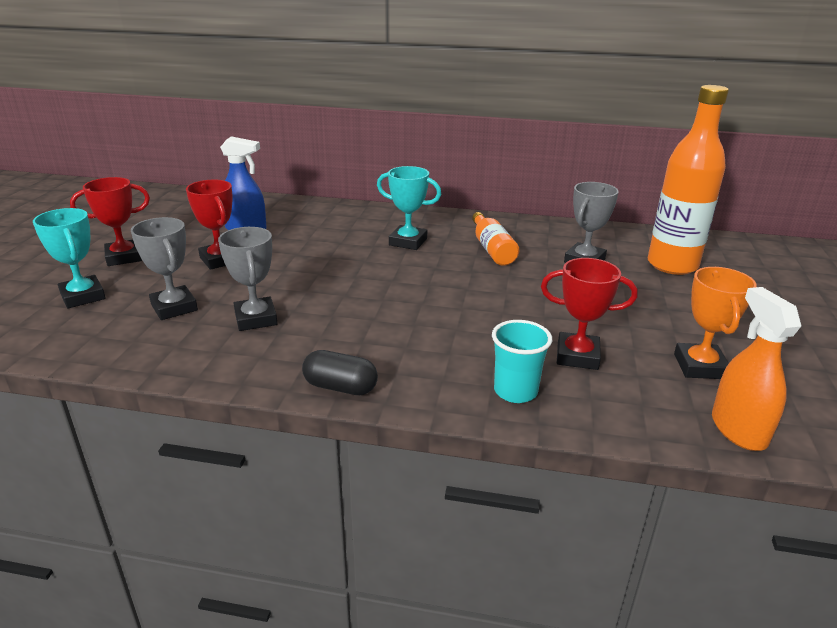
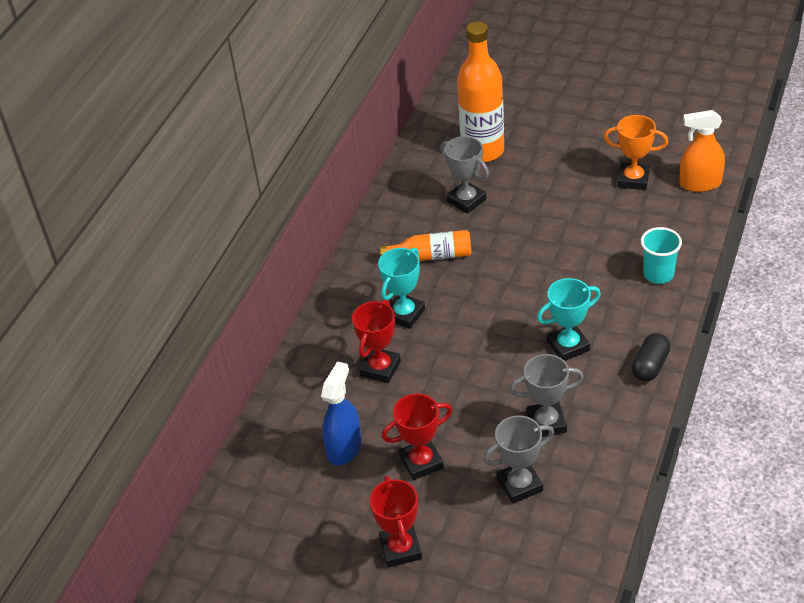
camera: 75 degrees left, 15 degrees up
turquoise trophy [33,208,106,309] -> turquoise trophy moved to [537,278,601,361]
red trophy [541,258,638,370] -> red trophy moved to [352,300,401,383]

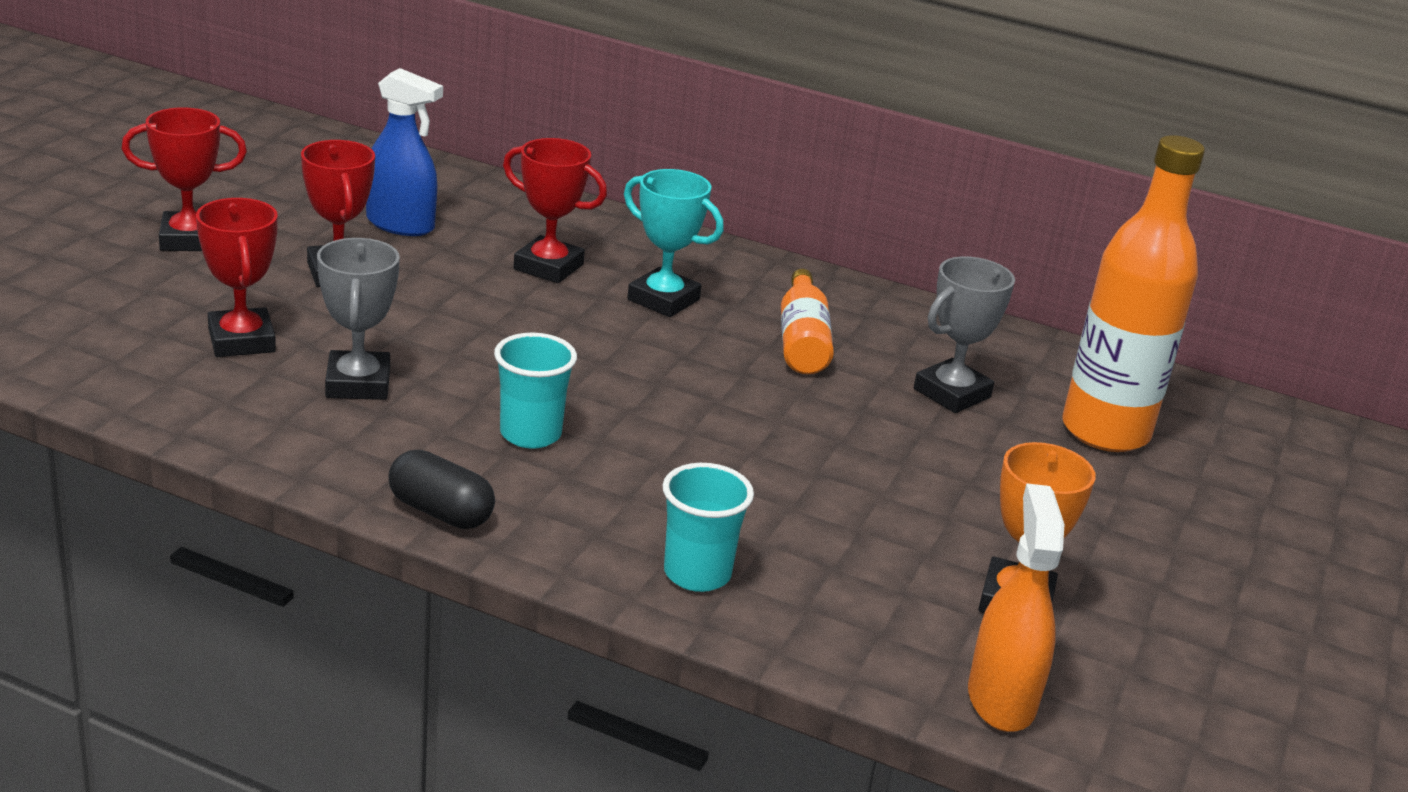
camera: 85 degrees right, 15 degrees down
grey trophy [483,415,554,504] -> red trophy [196,198,278,357]
turquoise trophy [537,278,601,361] -> turquoise cup [494,333,577,449]

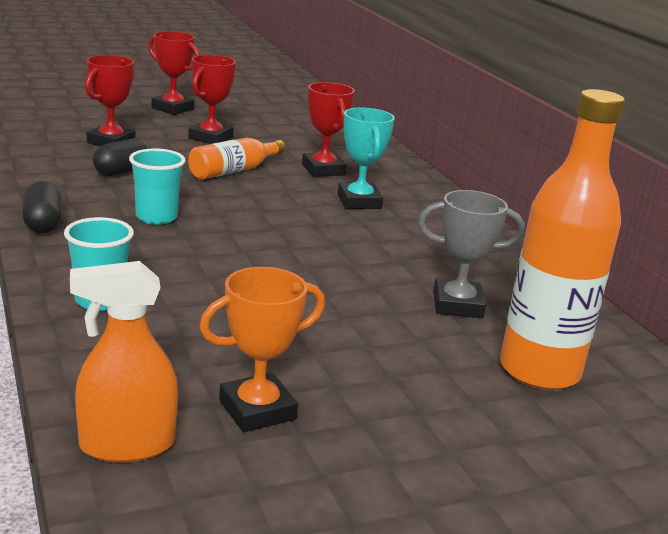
camera: 45 degrees right, 5 degrees down
grey trophy [317,238,400,400] -> black capsule [93,138,152,176]
blue spray bottle [366,68,443,236] -> none
orange bottle [781,269,834,374] -> orange bottle moved to [188,138,285,180]
orange spray bottle [968,483,1064,732] -> orange spray bottle turned 150 degrees counterclockwise [70,261,178,463]

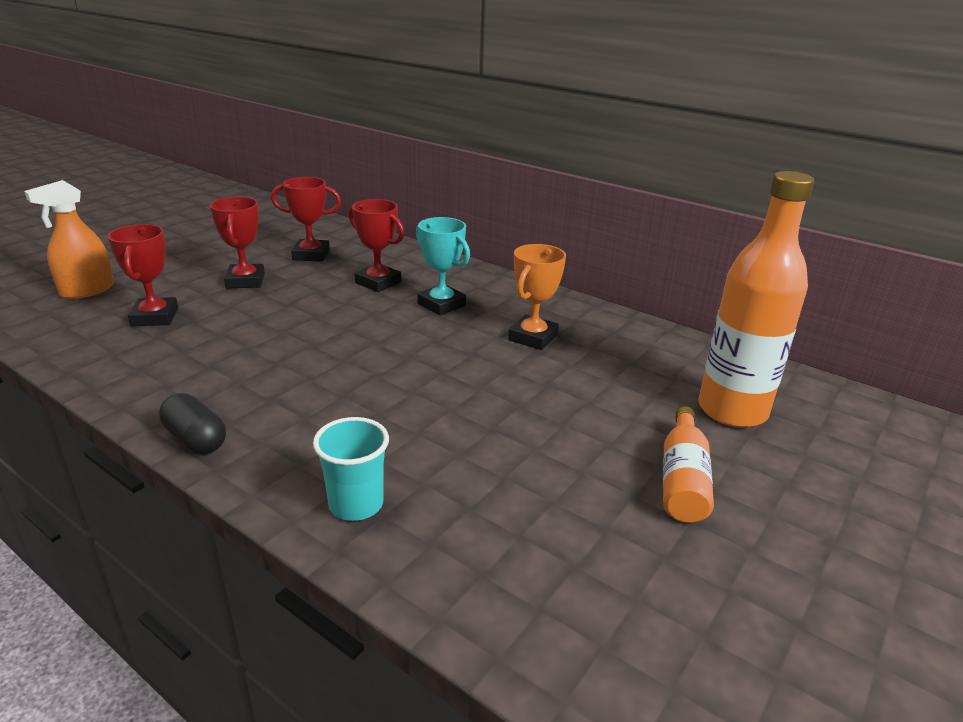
camera: 30 degrees left, 5 degrees up
orange spray bottle [70,261,178,463] -> orange spray bottle moved to [24,180,114,299]
black capsule [93,138,152,176] -> none
turquoise cup [129,148,186,225] -> none
red trophy [148,31,200,115] -> red trophy moved to [271,177,341,262]
orange bottle [188,138,285,180] -> orange bottle moved to [663,406,714,523]
orange trophy [199,267,325,432] -> orange trophy moved to [508,244,566,350]
grey trophy [418,190,525,318] -> none

